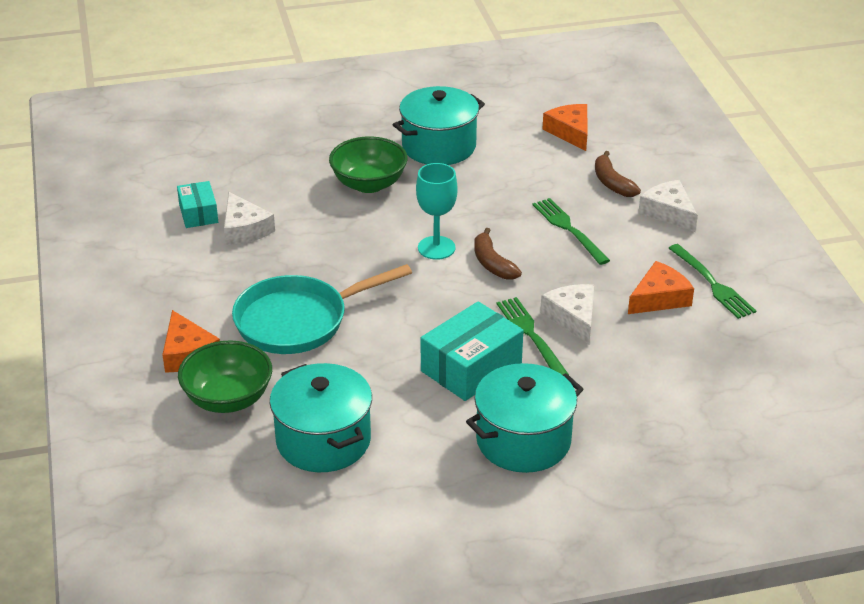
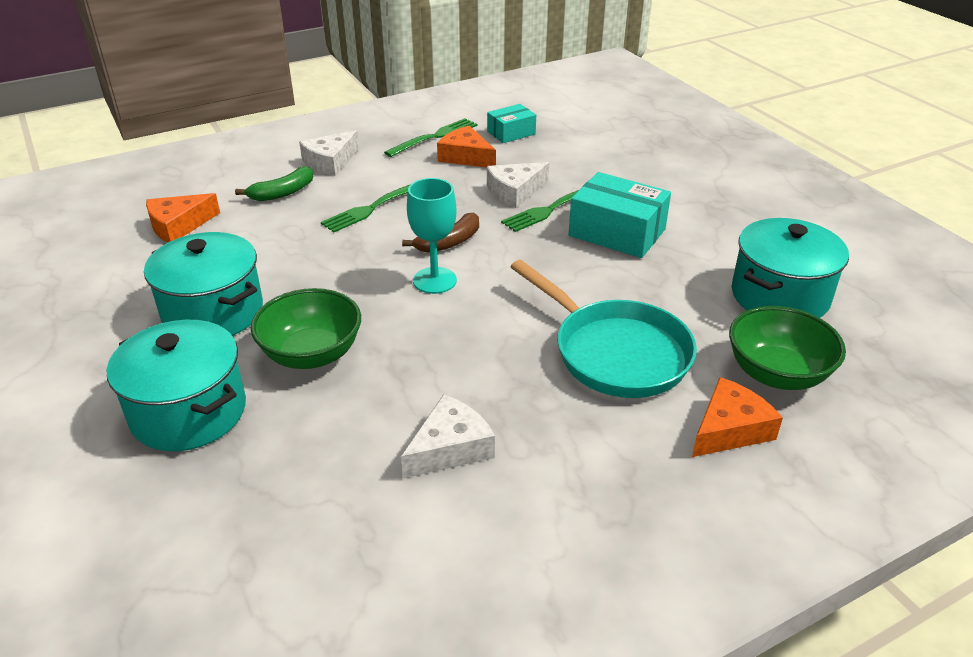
camera: 105 degrees left, 0 degrees up
turquoise box [177,181,218,228] -> turquoise box moved to [487,104,536,143]
turquoise pot [466,363,583,473] -> turquoise pot moved to [107,320,246,451]
brown banana [595,151,641,197] -> green banana [235,166,313,201]

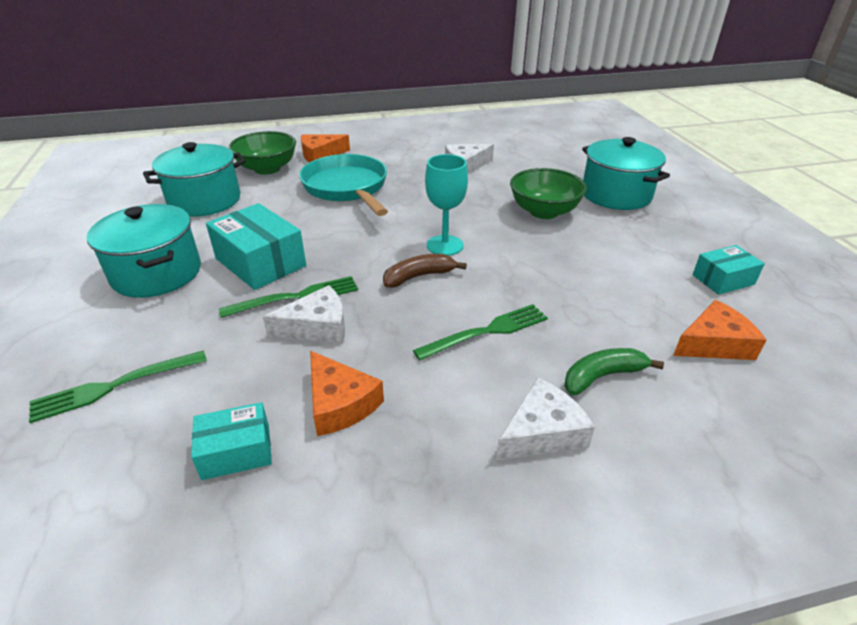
camera: 165 degrees left, 0 degrees up
turquoise pot [144,232,263,336] -> turquoise pot moved to [87,204,201,298]
green fork [384,118,477,157] -> green fork moved to [29,350,207,423]
none -> turquoise box [692,245,765,295]

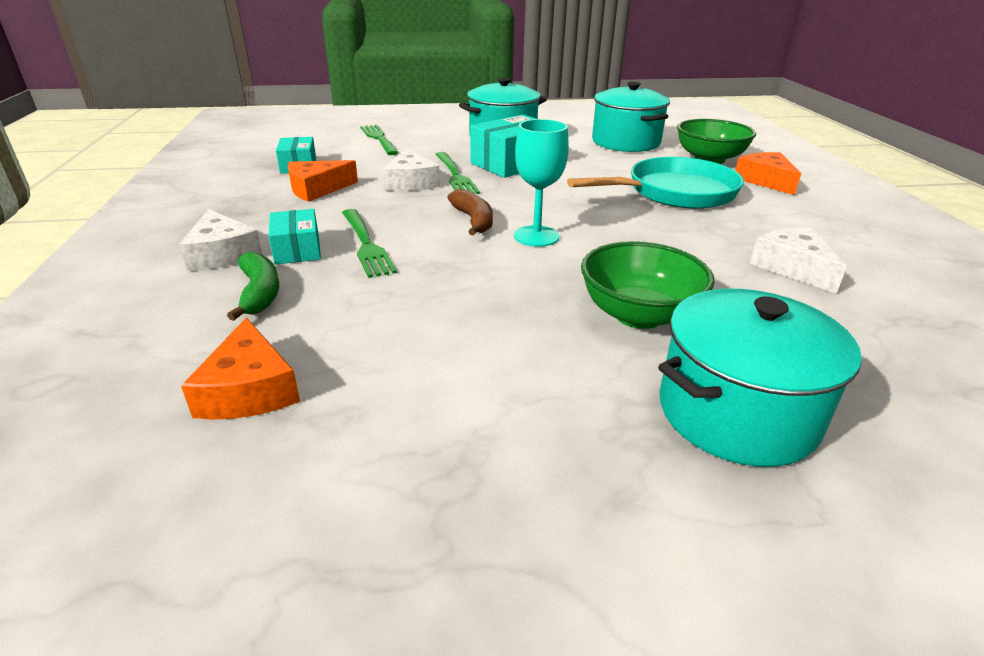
camera: 95 degrees right, 5 degrees down
turquoise box [692,245,765,295] -> turquoise box moved to [268,209,321,265]

